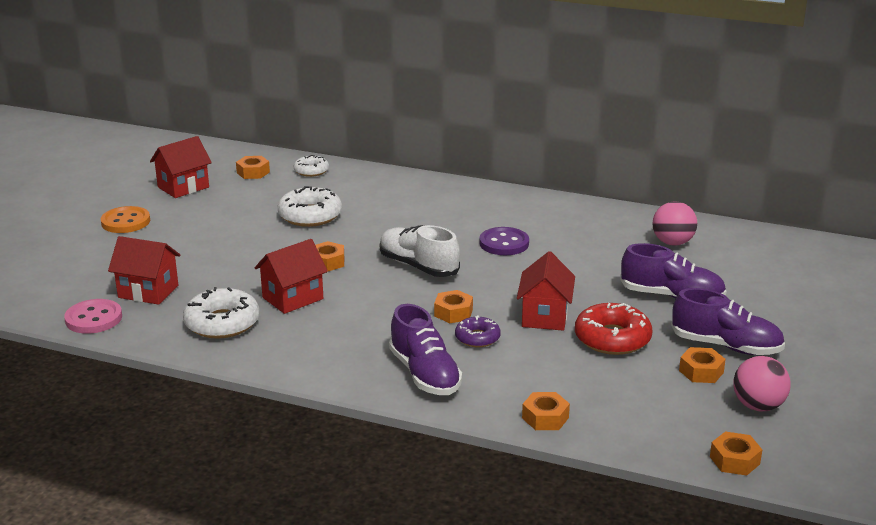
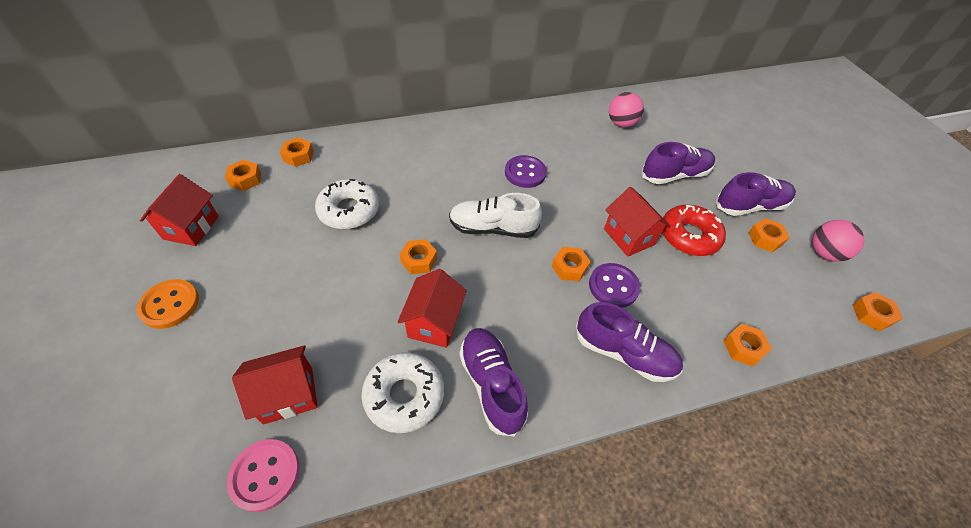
camera: 40 degrees left, 25 degrees up
white donut [294,155,329,177] -> orange nut [280,137,314,167]
purple donut [455,315,501,347] -> purple button [589,263,641,308]
none -> purple shoe [459,328,528,437]

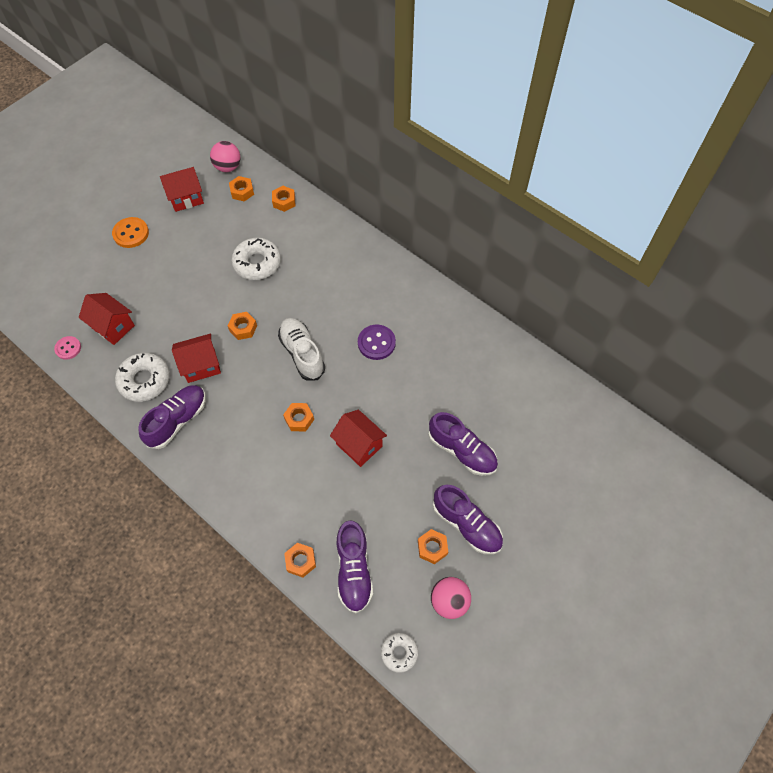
camera: 60 degrees right, 10 degrees up
pink button [227,439,299,512] -> pink button [54,336,81,360], size x0.66
purple shoe [576,302,683,382] -> purple shoe moved to [337,520,373,613]
purple button [589,263,641,308] -> none
red house [604,187,671,257] -> red house turned 75 degrees counterclockwise [330,410,387,467]
pink ball [609,92,644,127] -> pink ball moved to [210,141,240,172]
red donut [662,205,726,256] -> none
orange nut [853,292,903,331] -> white donut [381,633,418,673]

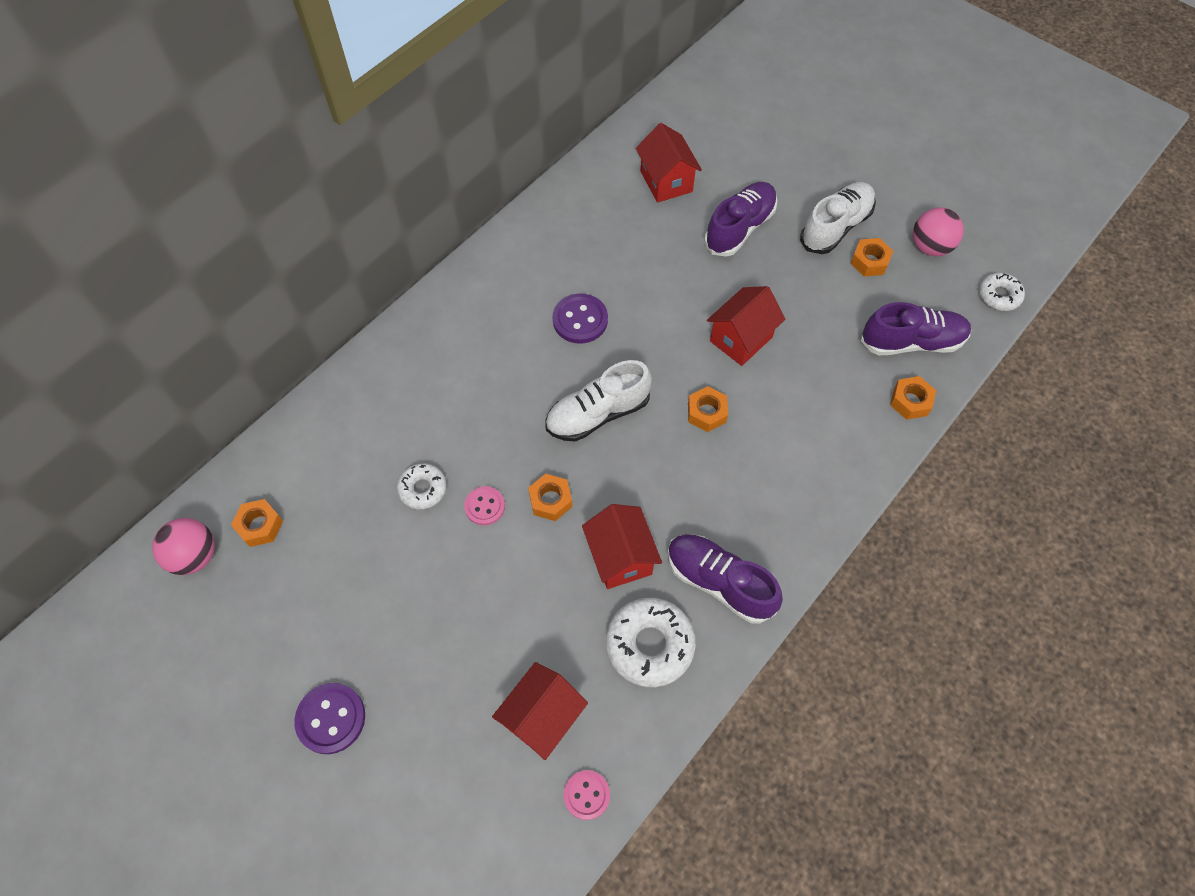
camera: 90 degrees left, 0 degrees up
orange button [112,217,149,248] -> purple button [294,683,365,754]
red house [160,167,204,212] -> red house moved to [636,123,702,203]
white donut [232,238,281,280] -> white donut [397,463,446,509], size x0.59
orange nut [272,186,295,212] -> none
purple shoe [433,485,503,554] -> white shoe [800,182,876,254]
none -> pink button [464,486,505,525]

